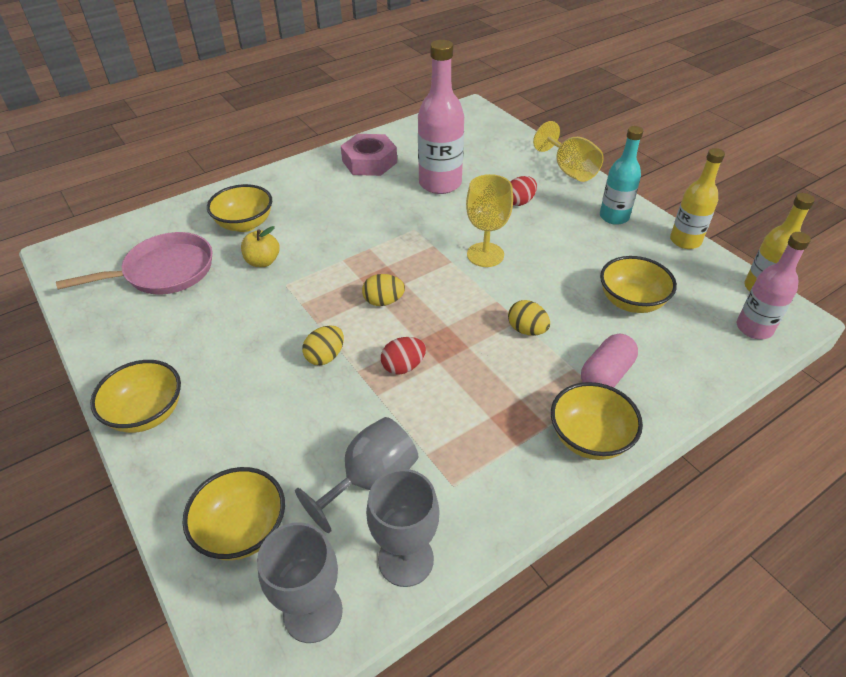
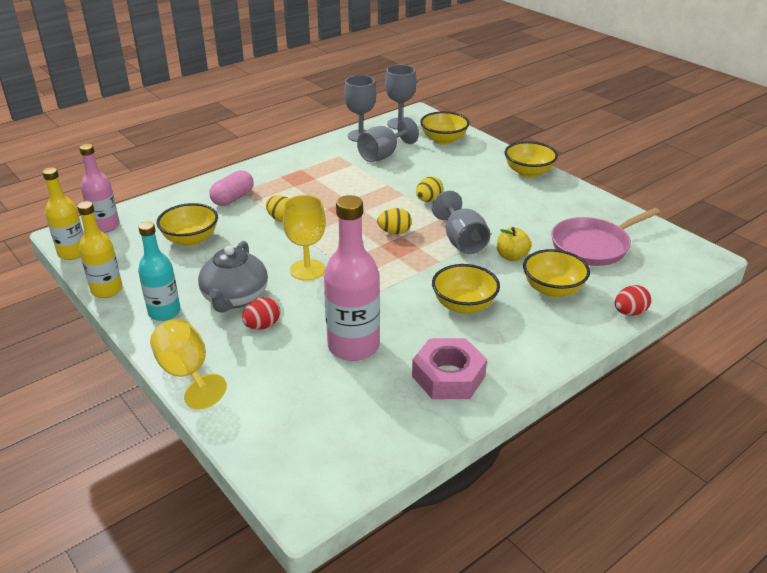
camera: 175 degrees right, 10 degrees down
red egg [381,337,426,375] -> red egg moved to [615,285,651,316]
yellow bowl [551,382,643,460] -> yellow bowl moved to [432,264,500,314]
none -> grey teapot [198,241,268,313]
none -> grey goblet [432,191,490,254]

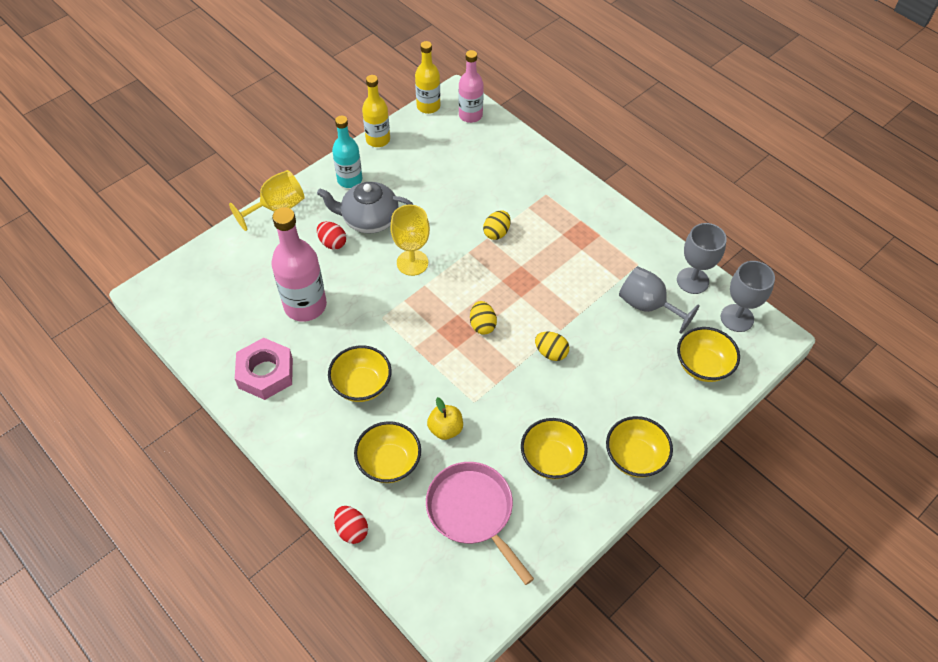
camera: 85 degrees right, 20 degrees up
yellow bowl [157,203,218,246] -> yellow bowl moved to [521,418,588,479]
pink capsule [210,170,254,206] -> none
grey goblet [432,191,490,254] -> none

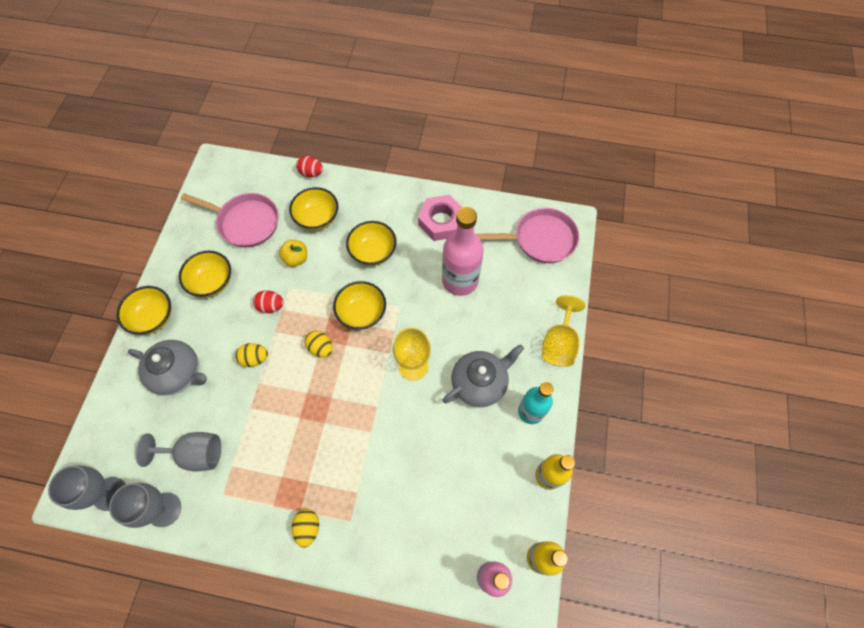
camera: 145 degrees right, 10 degrees up
red egg [317,221,346,250] -> red egg moved to [253,290,284,313]
yellow egg [483,210,510,240] -> yellow egg moved to [292,509,319,548]
yellow bowl [677,327,740,382] -> yellow bowl moved to [333,281,386,330]
none -> grey teapot [128,340,207,396]
none -> pink pan [476,208,579,263]

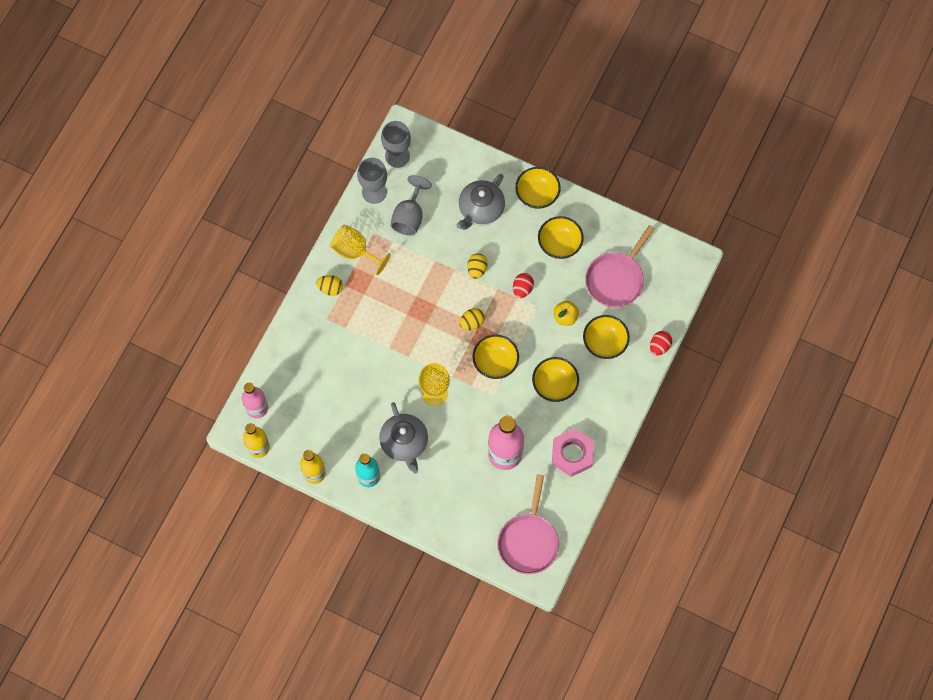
camera: 105 degrees right, 5 degrees up
yellow goblet [542,295,586,367] -> yellow goblet moved to [330,225,391,275]

